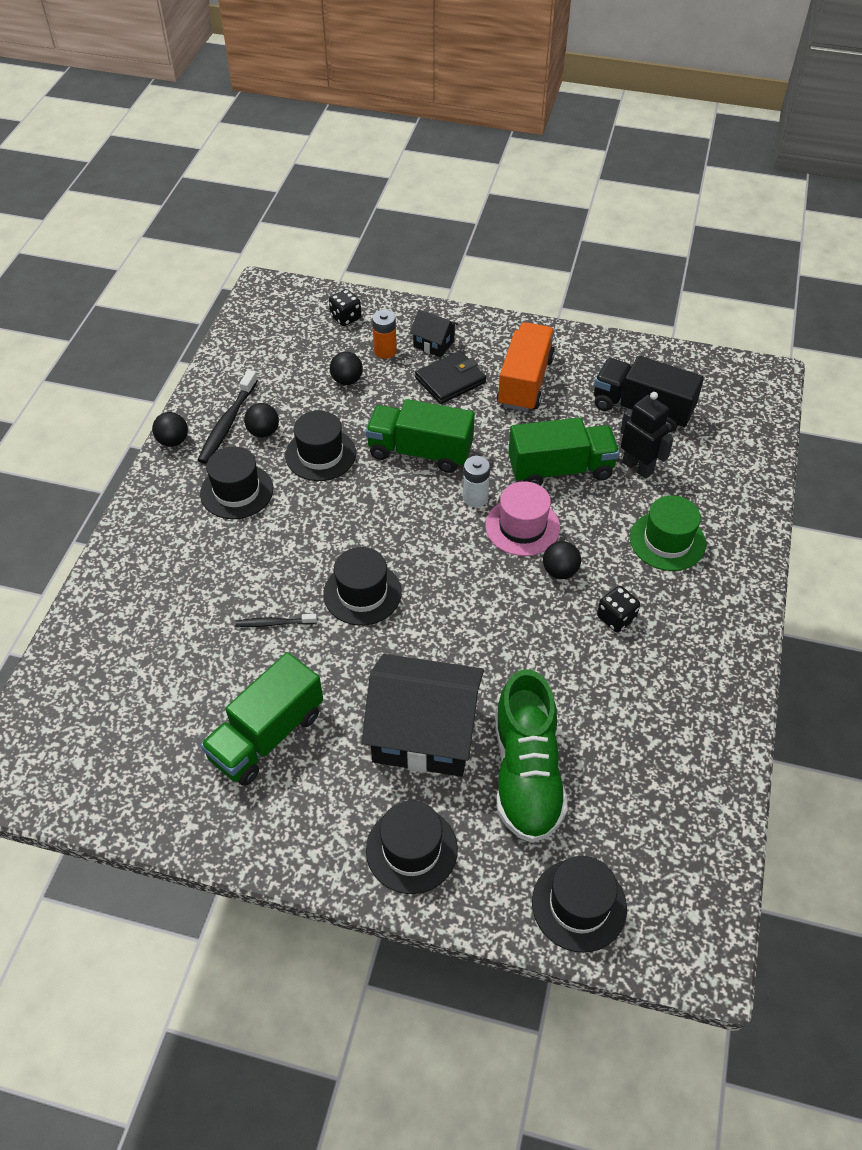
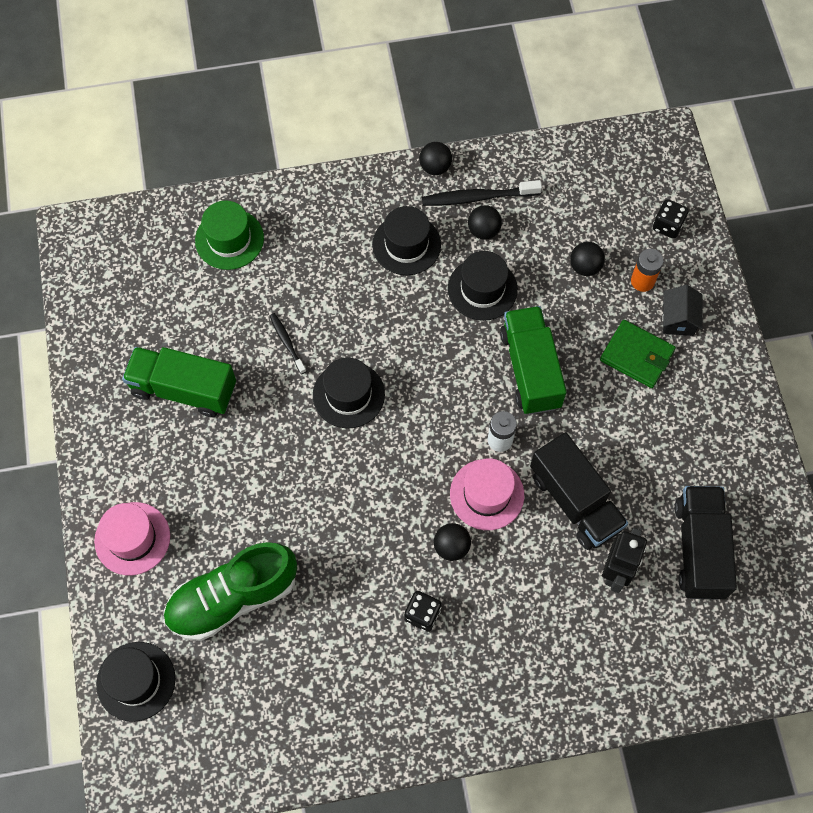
camera: 65 degrees right, 15 degrees up
black house [362,654,484,777] -> none
black hat [366,801,458,894] -> pink hat [94,502,170,575]
black wallet [415,351,486,404] -> green wallet [600,320,676,388]
orange truck [497,322,555,412] -> none
green truck [508,417,620,486] -> black truck [530,432,628,550]
green hat [630,495,706,571] -> green hat moved to [195,201,264,270]

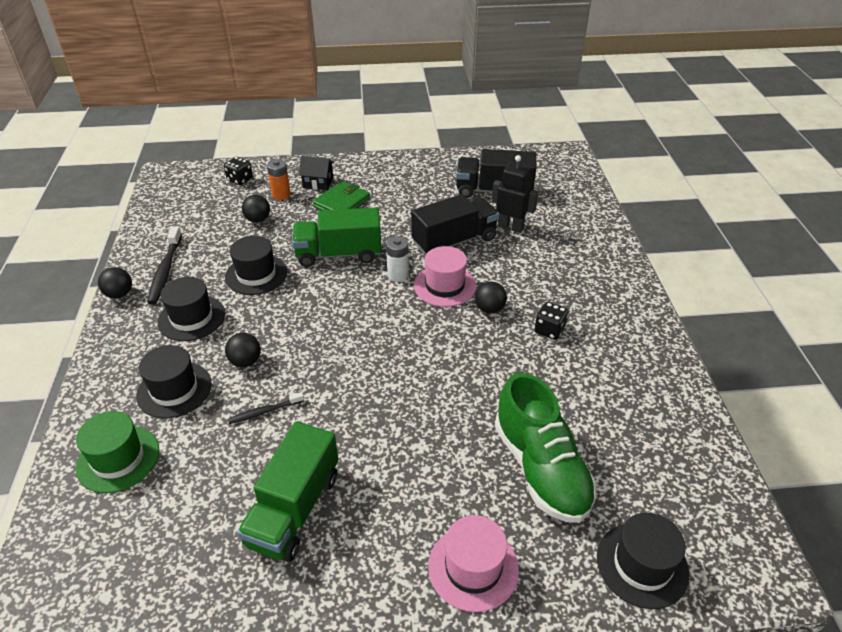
camera: 85 degrees left, 25 degrees down
black hat [313,358,385,429] -> black hat moved to [136,345,212,418]
black ball [468,205,502,240] -> black ball moved to [225,333,261,367]

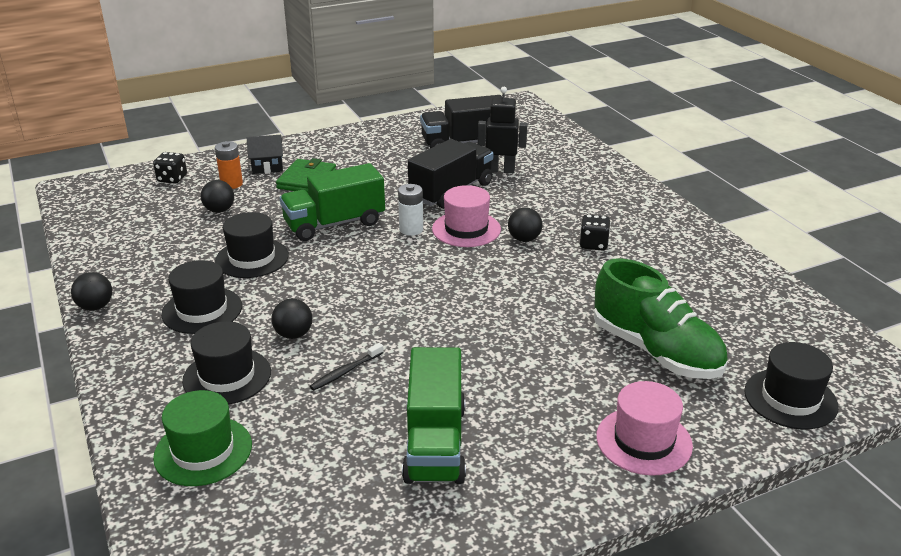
camera: 20 degrees left, 10 degrees down
black toothbrush [147,226,182,304] -> none

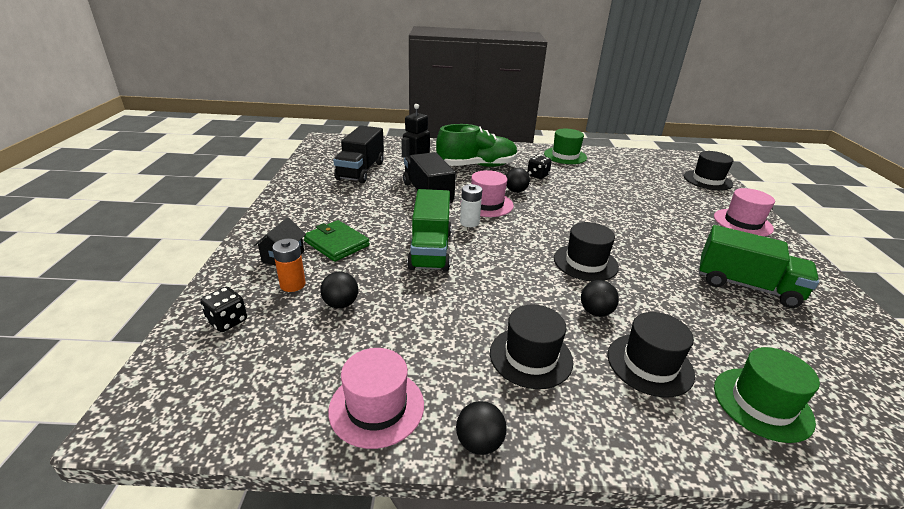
camera: 65 degrees left, 0 degrees up
black hat [215,212,289,278] -> black hat moved to [554,222,619,281]
black toothbrush [310,343,384,391] -> none
green shoe [594,258,728,379] -> green shoe moved to [436,124,518,167]
none -> pink hat [328,348,424,449]
none -> green hat [544,129,587,164]

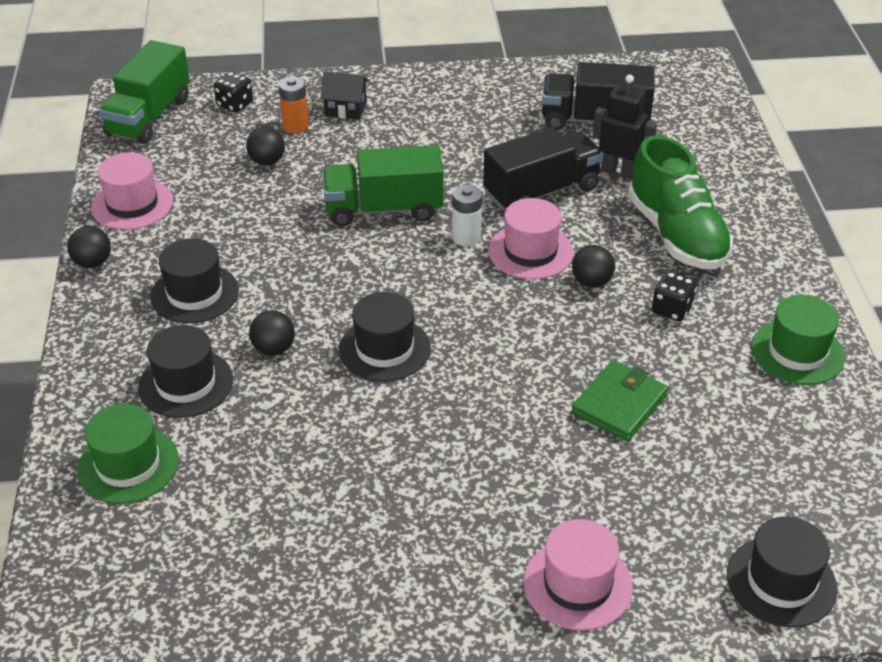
camera: 85 degrees right, 10 degrees up
green wallet [304,220,370,262] -> green wallet moved to [571,360,668,441]
green truck [699,225,819,308] -> green truck moved to [99,40,190,144]

